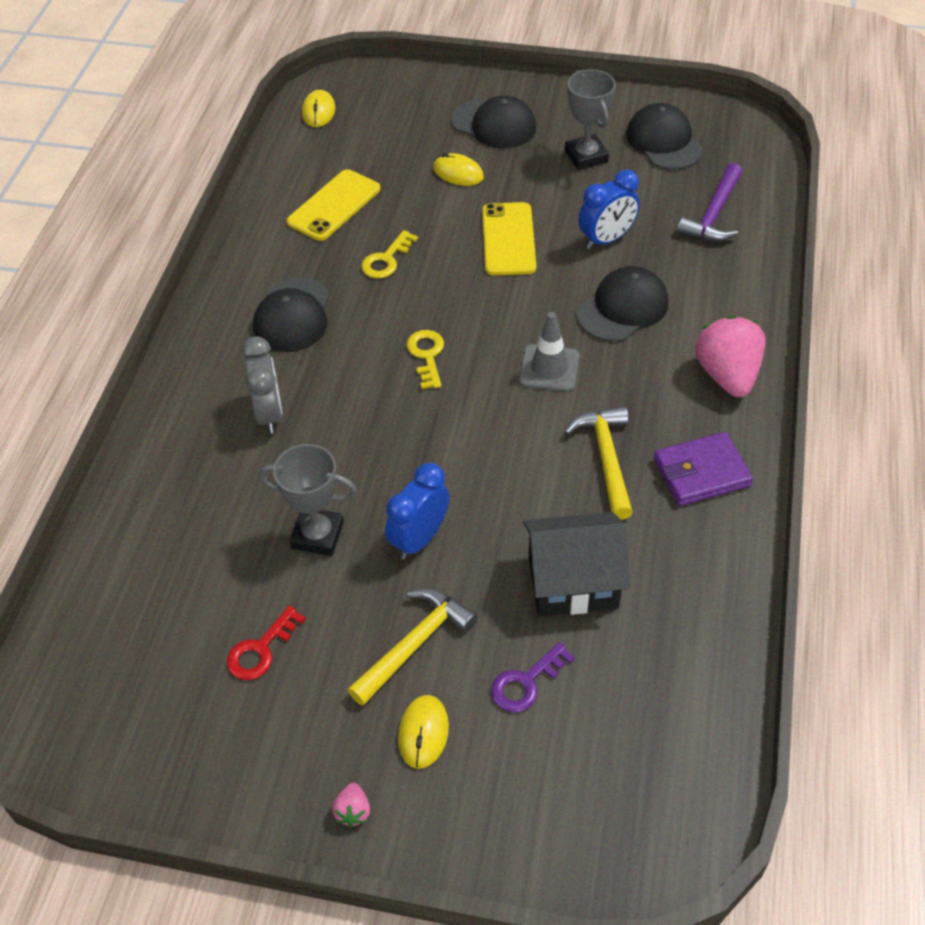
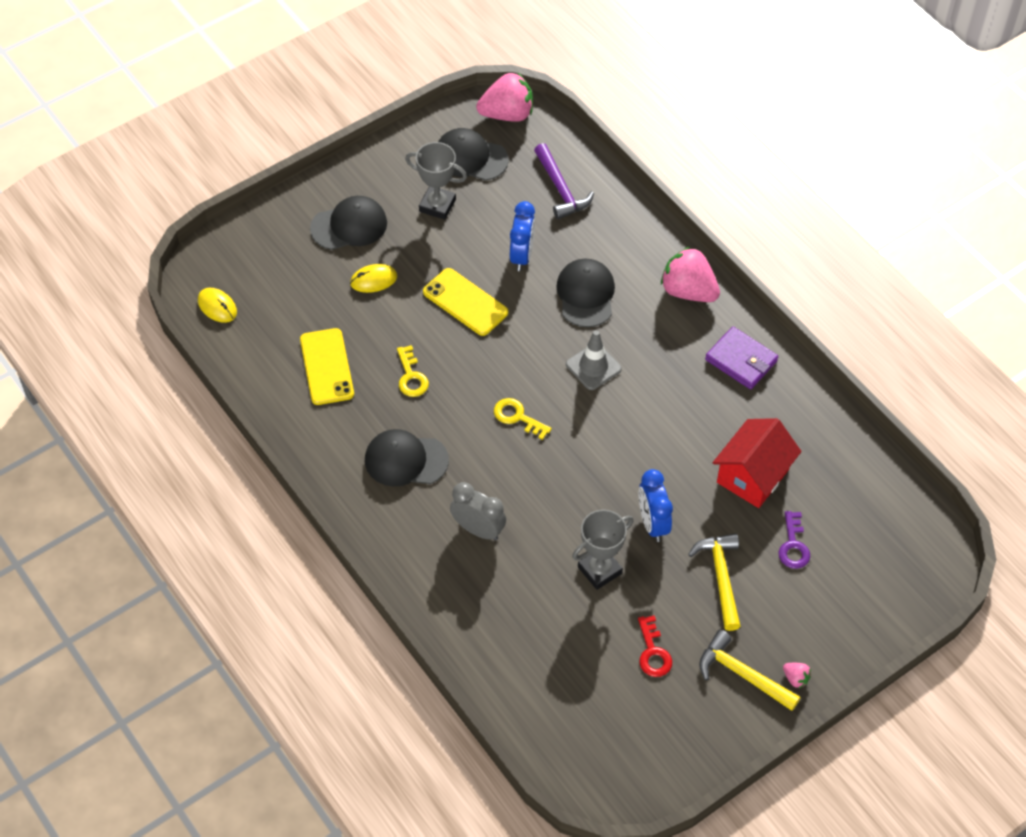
camera: 50 degrees left, 5 degrees up
black cap [253,278,329,352] -> black cap turned 135 degrees clockwise [365,429,449,486]
yellow mouse [398,695,449,769] -> none
black house [523,512,630,616] -> red house [713,418,802,508]
yellow hammer [564,406,633,520] -> yellow hammer moved to [699,630,801,711]
purple wallet [654,432,753,506] -> purple wallet turned 75 degrees counterclockwise [705,327,778,389]
none -> pink strawberry [476,72,533,122]

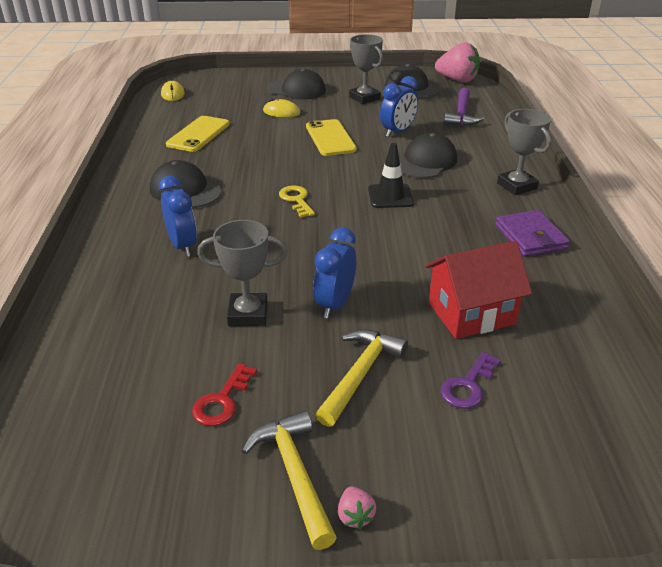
camera: 35 degrees right, 20 degrees down
yellow key [397,345,429,397] -> none
grey clock [450,482,506,541] -> blue clock [158,176,197,257]
grey traffic cone [566,330,622,390] -> black traffic cone [368,143,414,208]
pink strawberry [661,247,720,302] -> grey trophy [497,109,551,195]

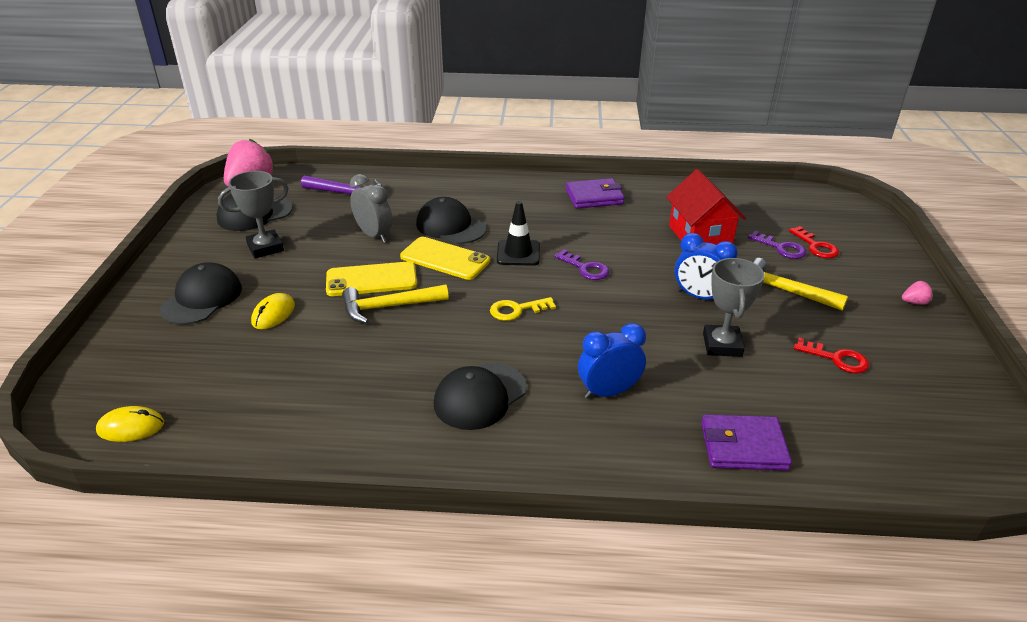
camera: 85 degrees left, 0 degrees up
yellow phone [166,116,230,152] -> yellow phone moved to [400,237,490,280]
yellow hammer [242,411,337,550] -> yellow hammer moved to [342,285,449,324]
blue clock [380,76,418,137] -> grey clock [350,174,392,243]
grey trophy [497,109,551,195] -> none
none -> purple key [554,249,609,280]
none -> purple wallet [701,414,792,471]
none -> red key [789,226,839,258]

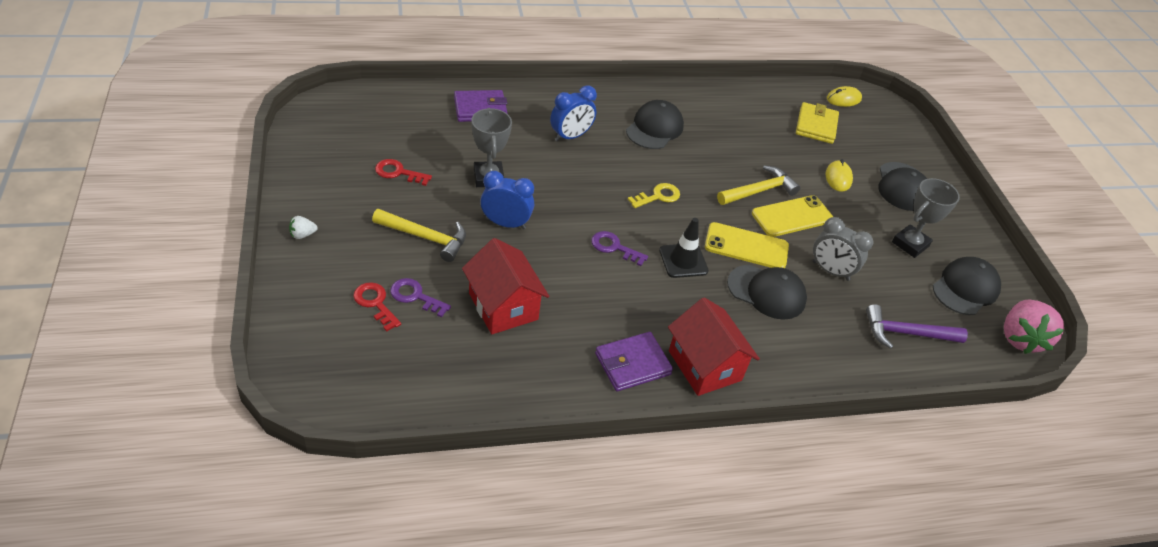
camera: 160 degrees right, 10 degrees up
pink strawberry [902,281,933,305] -> white strawberry [289,216,318,239]
none -> red house [668,297,760,396]
none -> yellow wallet [796,102,839,144]

